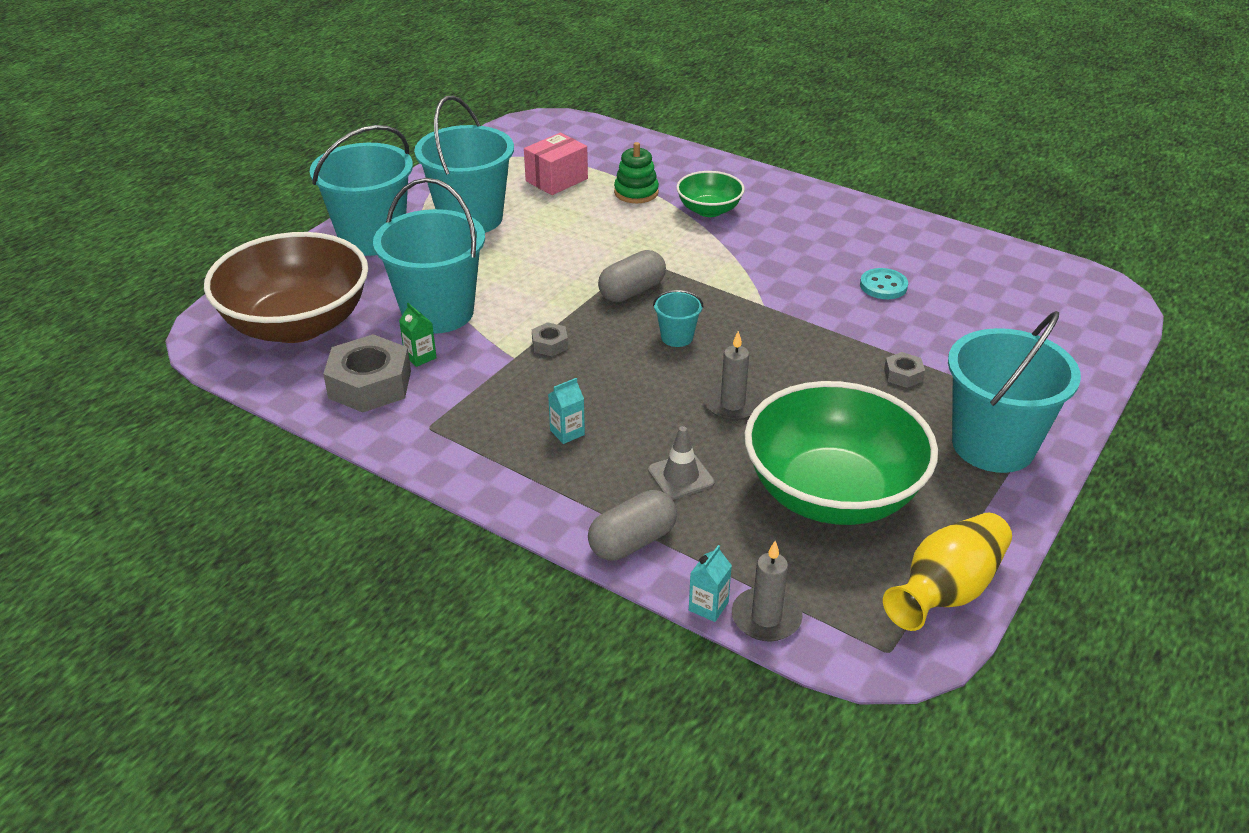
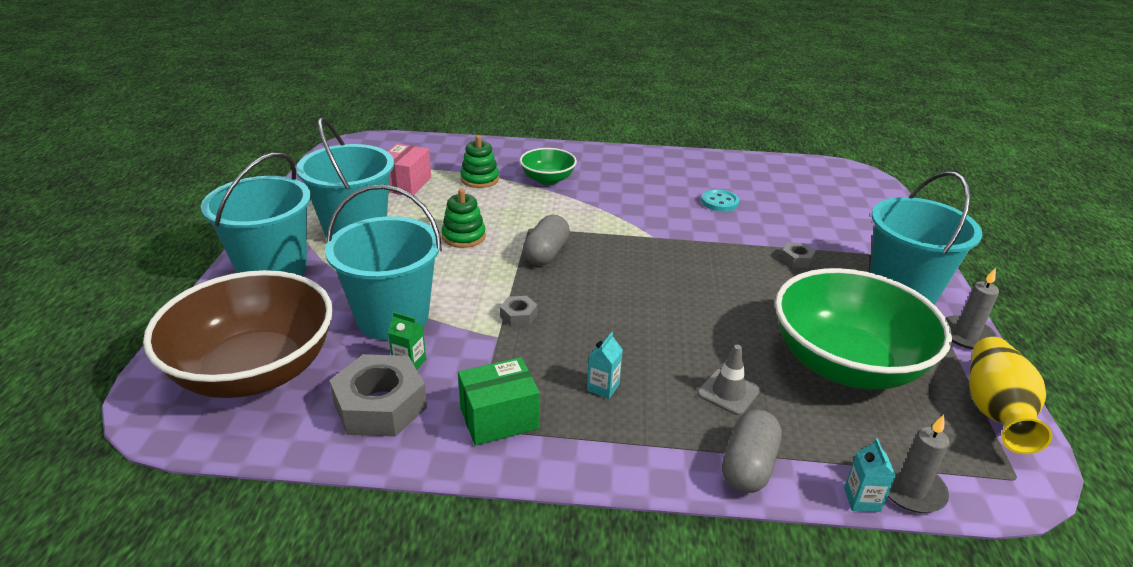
camera: 30 degrees left, 5 degrees down
turquoise bucket [653,290,704,347] -> none
grey candle [704,331,762,421] -> grey candle moved to [946,267,999,349]
none -> green stacking toy [442,189,486,248]
none -> green box [458,357,540,446]

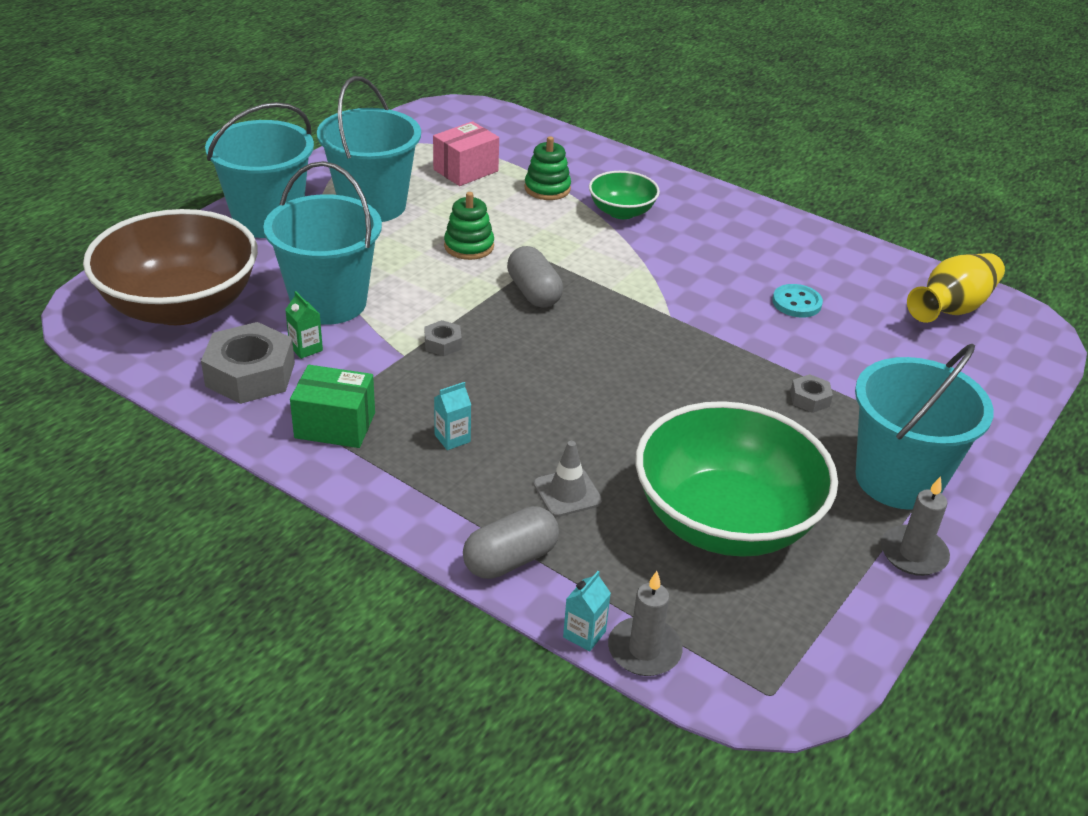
camera: 30 degrees right, 5 degrees up
grey capsule [523,215,570,266] -> grey capsule turned 75 degrees counterclockwise [507,246,563,308]
yellow vase [969,337,1052,454] -> yellow vase moved to [907,253,1005,323]

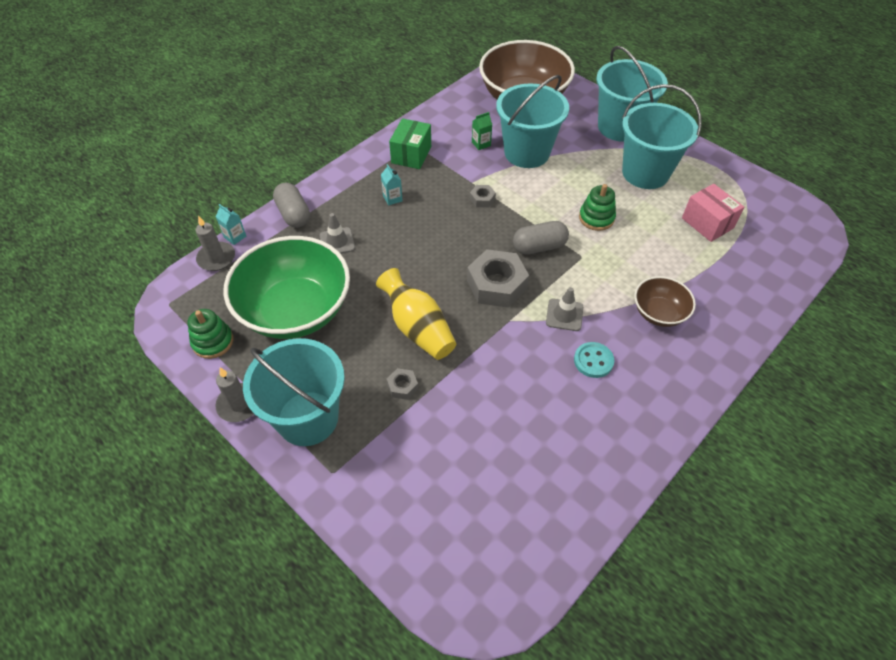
camera: 100 degrees right, 15 degrees up
grey nut [201,322,295,404] -> grey nut moved to [467,249,529,308]
green stacking toy [525,136,571,200] -> green stacking toy moved to [187,309,234,359]
green bowl [589,171,660,219] -> brown bowl [634,276,696,327]
turquoise button [772,284,823,318] -> turquoise button moved to [574,342,614,378]
yellow vase [907,253,1005,323] -> yellow vase moved to [376,268,456,360]
none -> grey traffic cone [546,287,583,331]

